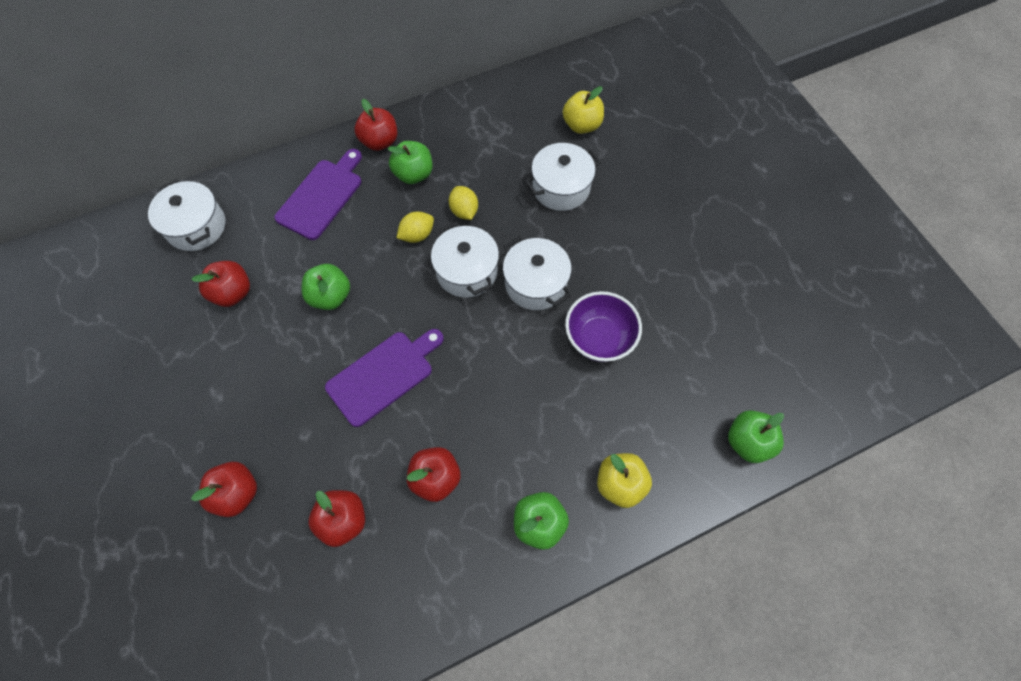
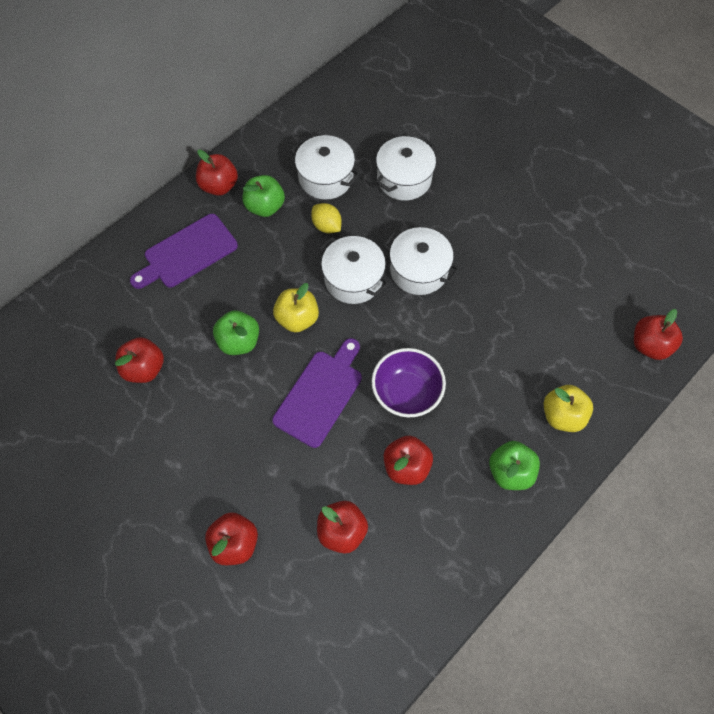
camera: 20 degrees left, 0 degrees up
white pot [148,179,225,251] -> white pot moved to [290,135,360,200]
purple cutting board [274,149,362,240] -> purple cutting board turned 135 degrees counterclockwise [130,214,238,289]
yellow lemon [397,211,434,243] -> none
yellow apple [563,86,604,134] -> yellow apple moved to [273,283,319,333]
purple bowl [565,291,642,362] -> purple bowl moved to [372,348,446,417]
green apple [728,410,784,463] -> red apple [634,309,683,360]

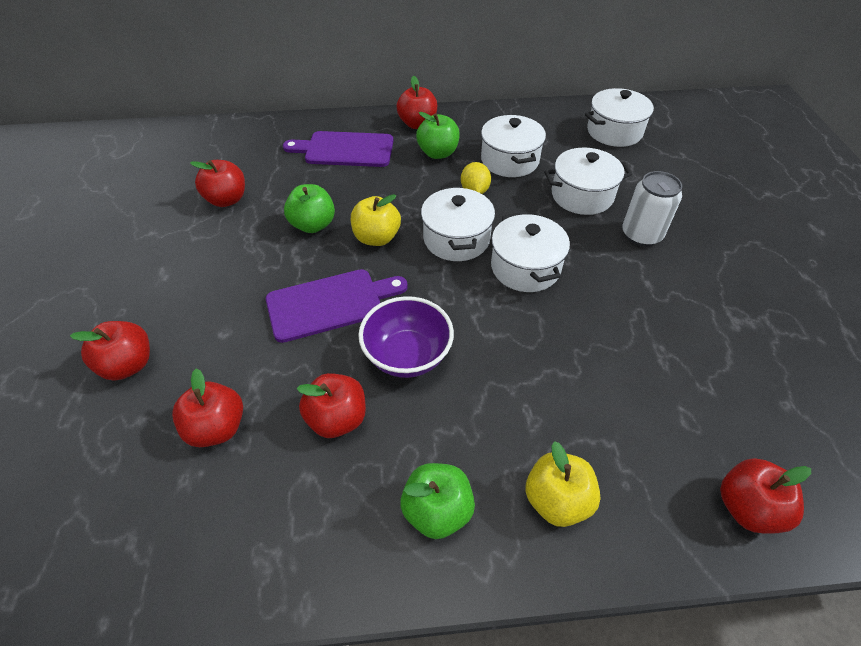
camera: 40 degrees right, 15 degrees down
none -> white pot [585,88,657,147]
none -> white can [622,171,682,246]

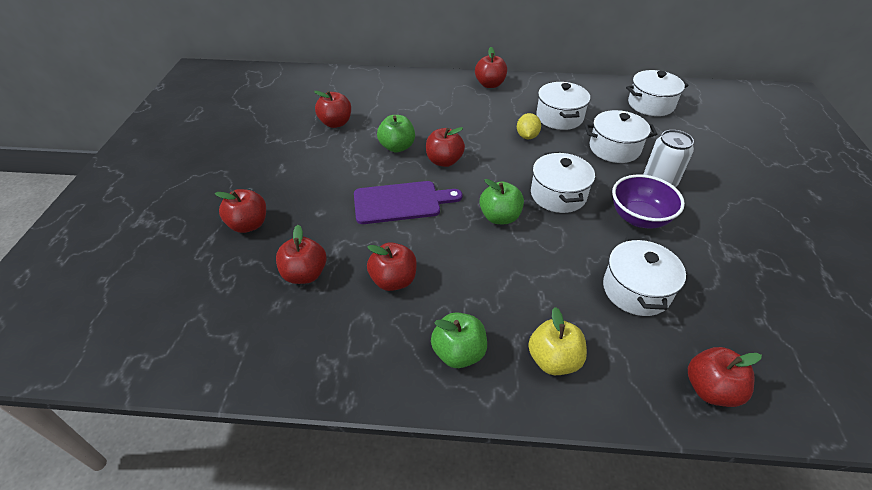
camera: 10 degrees right, 5 degrees down
purple cutting board [283,131,393,167] -> none
yellow apple [351,194,401,246] -> red apple [426,127,465,167]
purple bowl [358,296,454,378] -> purple bowl moved to [612,174,685,228]
green apple [416,112,460,159] -> green apple moved to [479,179,524,224]
white pot [421,186,495,261] -> white pot moved to [603,237,686,316]

